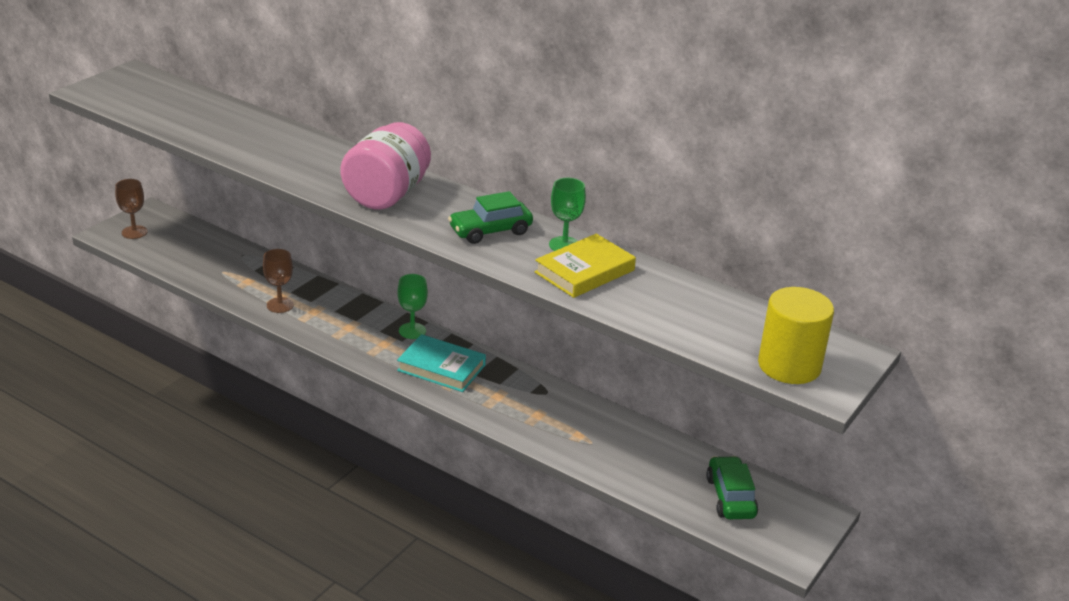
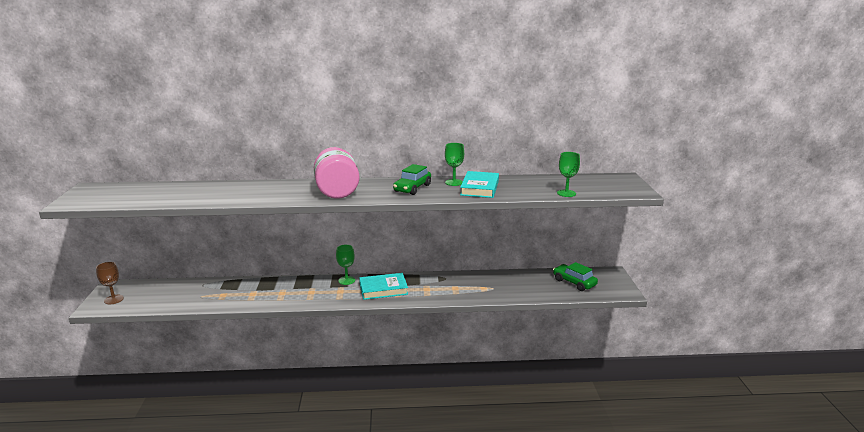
camera: 35 degrees left, 10 degrees down
brown goblet [263,249,294,313] -> none
yellow book [535,234,636,298] -> turquoise book [460,171,499,198]
yellow cylinder [758,287,834,384] -> none
none -> green goblet [557,152,580,197]

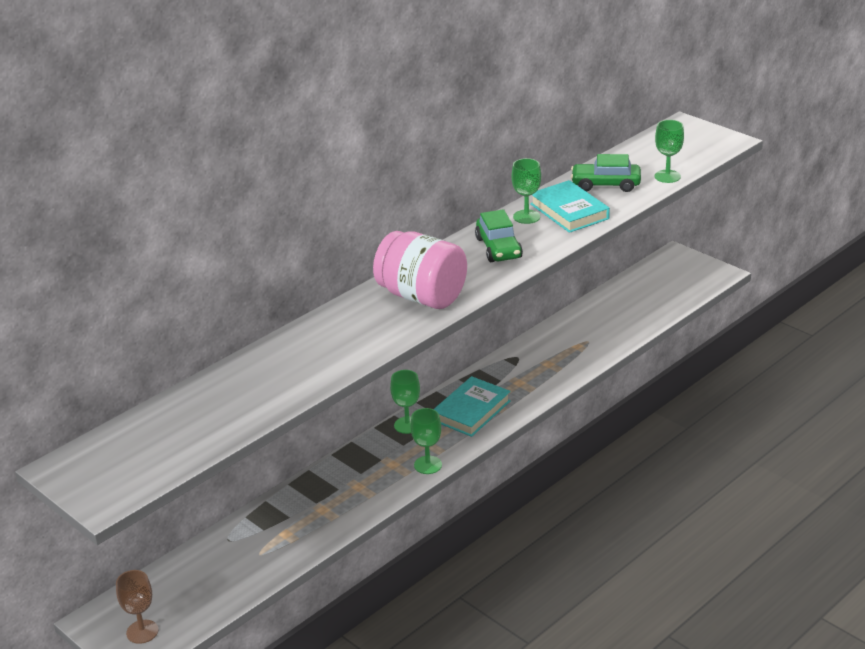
camera: 40 degrees left, 10 degrees up
green car [553,262,598,291] -> green car moved to [571,154,641,192]
none -> green goblet [410,408,442,474]

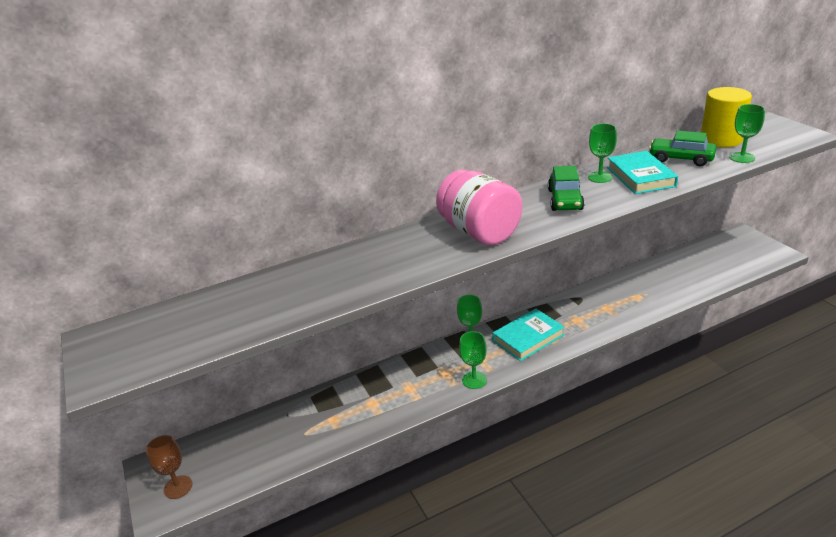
camera: 20 degrees right, 0 degrees up
none -> yellow cylinder [701,87,752,147]

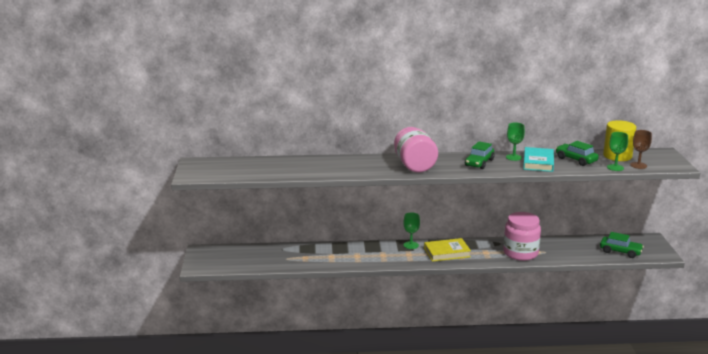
camera: 20 degrees right, 10 degrees down
brown goblet [146,435,192,499] -> brown goblet moved to [630,130,652,169]
green goblet [459,331,487,389] -> none
turquoise book [492,308,565,361] -> yellow book [424,238,471,262]
none -> pink jar [503,212,541,261]
none -> green car [600,232,644,258]

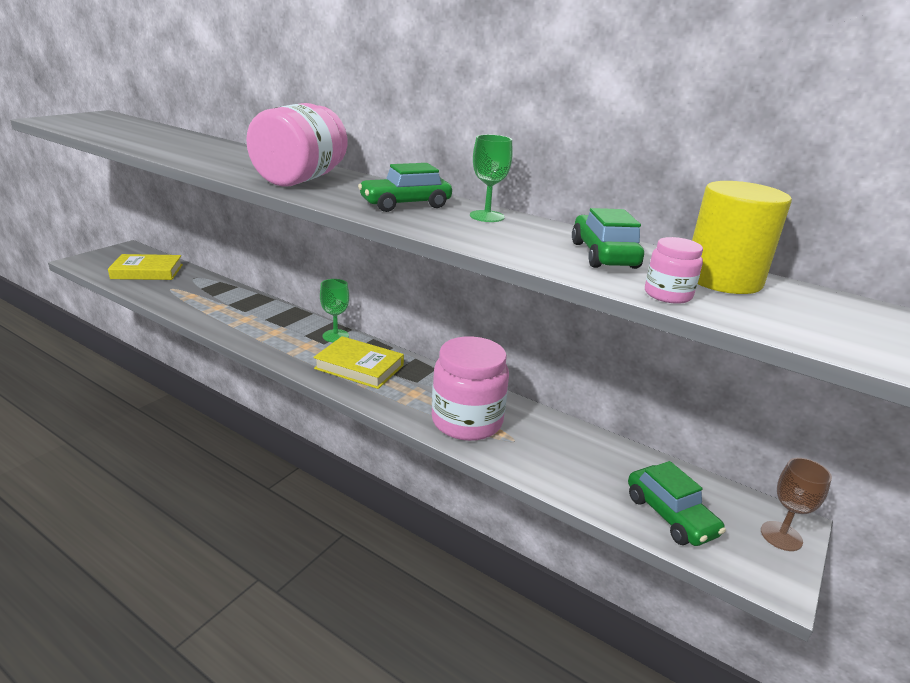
camera: 35 degrees right, 5 degrees up
turquoise book [523,147,554,172] -> none
green goblet [607,132,628,171] -> pink jar [645,237,703,304]
brown goblet [630,130,652,169] -> brown goblet moved to [761,458,832,551]
none -> yellow book [108,254,183,280]

